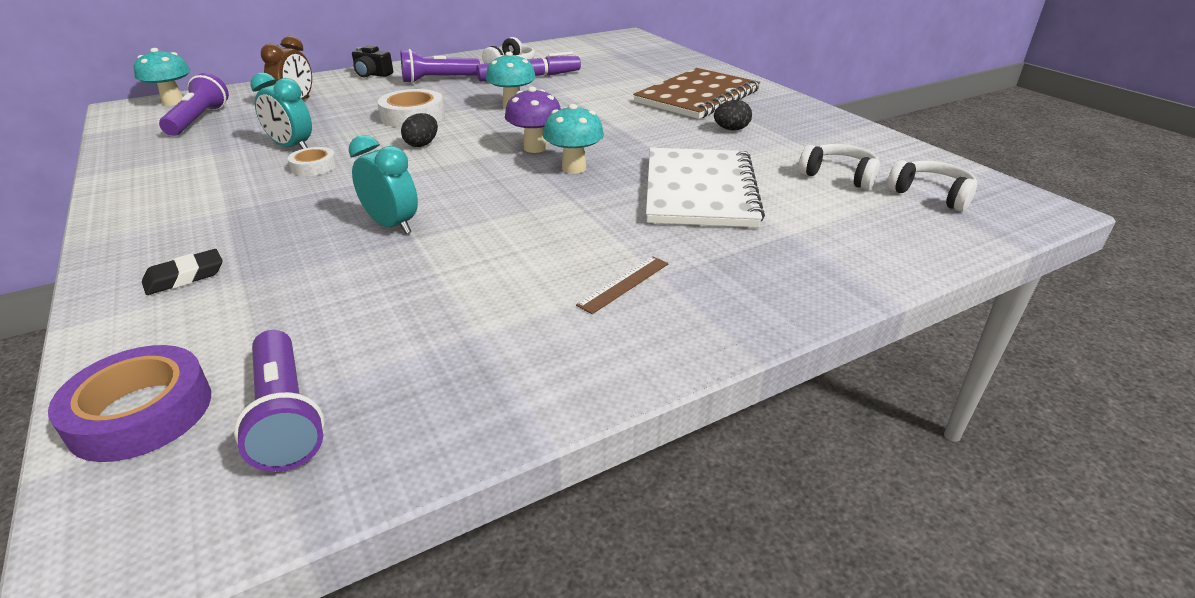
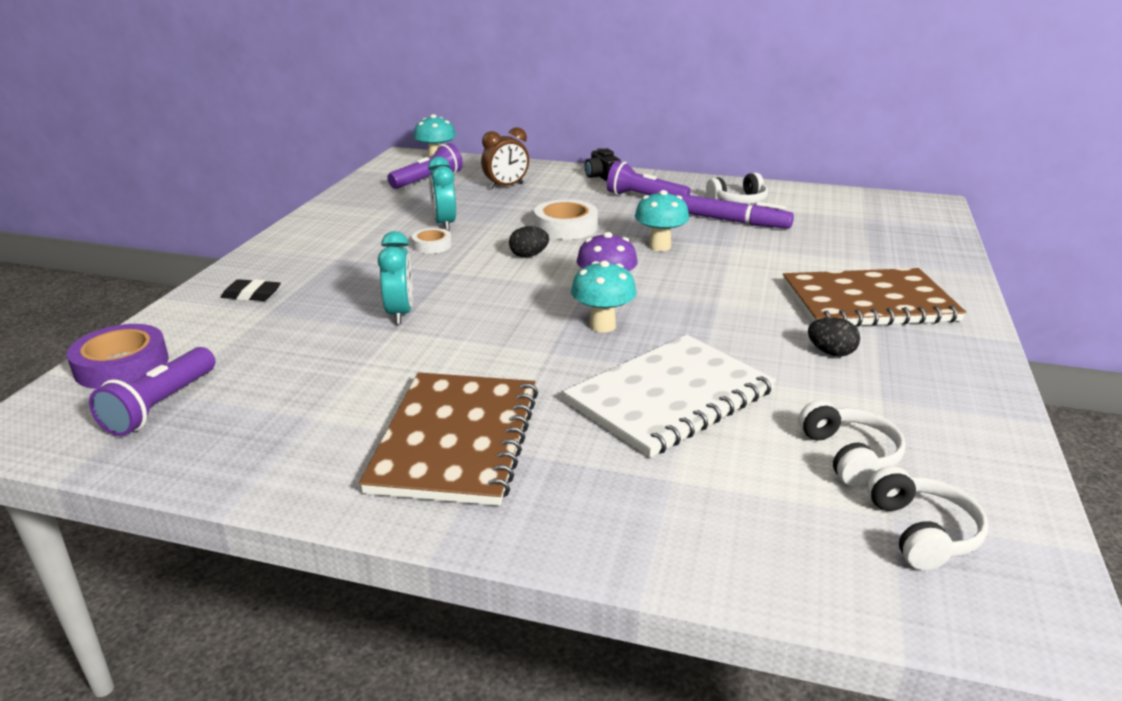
camera: 45 degrees right, 5 degrees down
brown ruler [576,256,669,314] -> brown notebook [359,372,538,506]

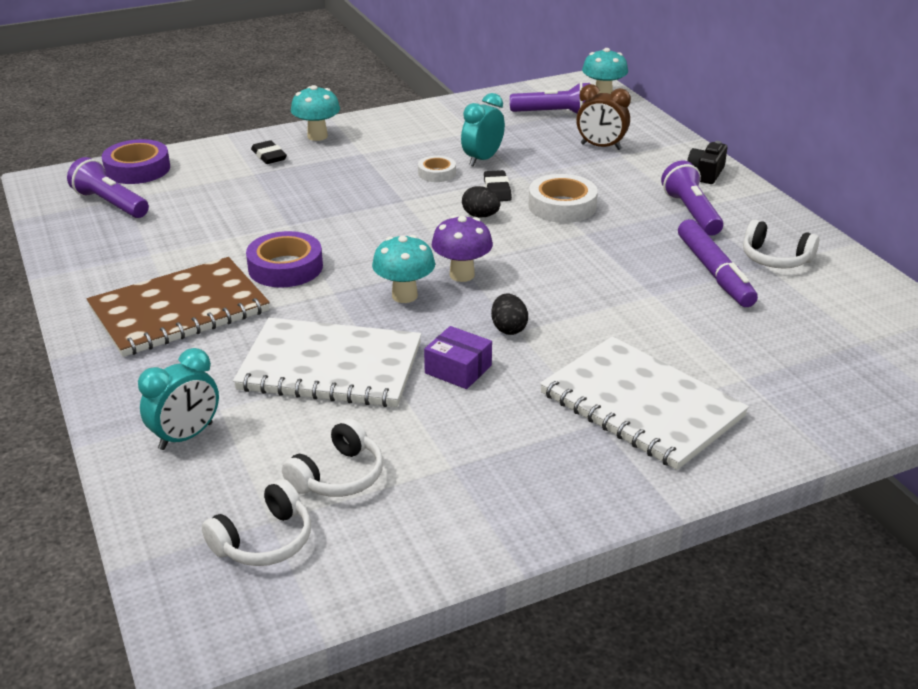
camera: 50 degrees right, 5 degrees up
purple flashlight [89,347,215,436] -> purple flashlight turned 60 degrees clockwise [67,157,149,218]
turquoise clock [378,231,413,324] -> turquoise clock moved to [138,348,219,450]
turquoise mushroom [635,190,689,251] -> turquoise mushroom moved to [291,85,340,141]
brown notebook [783,268,966,327] -> white notebook [540,336,749,470]
black egg [808,317,860,357] -> black egg moved to [491,294,528,335]
none -> purple tape [246,231,323,288]
none -> purple box [424,326,492,389]
none -> black eraser [484,170,512,201]

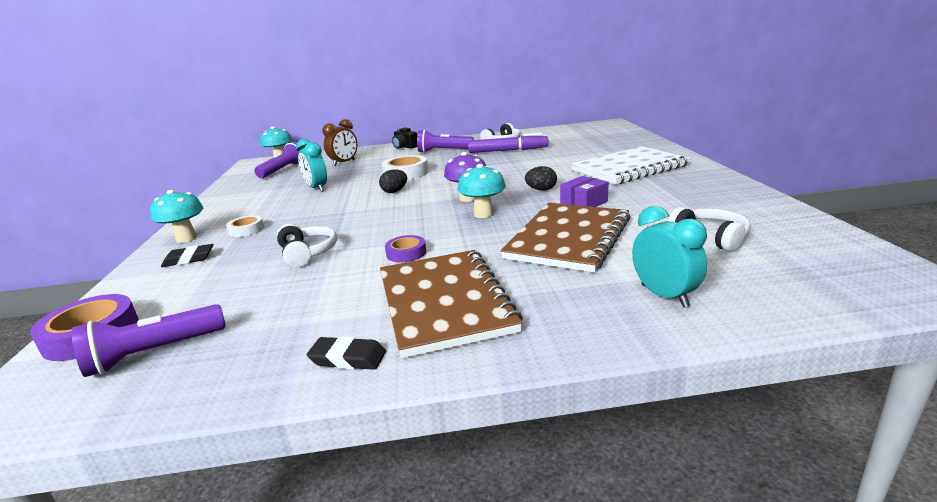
camera: 70 degrees left, 10 degrees down
white headphones [202,479,311,566] -> white headphones moved to [276,224,337,268]
white notebook [233,318,422,407] -> brown notebook [500,203,630,272]
purple tape [246,231,323,288] -> purple tape [385,235,426,263], size x0.59
white tape [418,156,456,182] -> white tape moved to [226,215,264,237]
black eraser [484,170,512,201] -> black eraser moved to [307,336,386,370]

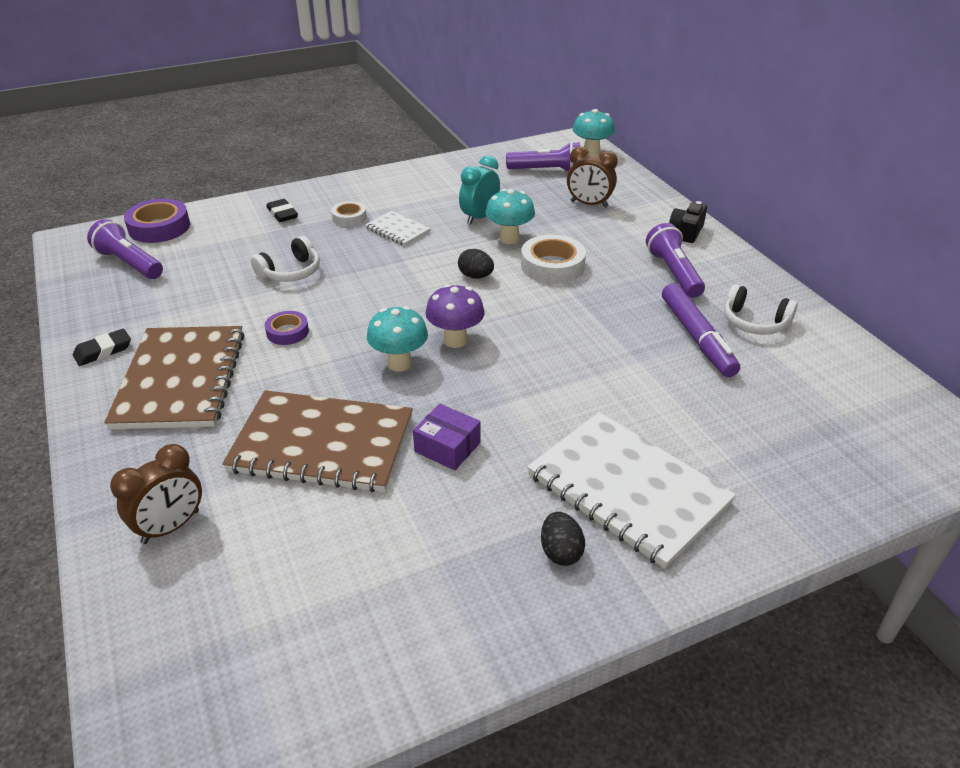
camera: 70 degrees right, 15 degrees up
turquoise mushroom [150,190,204,243] -> turquoise mushroom moved to [485,189,535,244]
black eraser [307,336,386,370] -> black eraser turned 60 degrees clockwise [73,329,131,366]
brown notebook [380,250,523,358] -> brown notebook turned 60 degrees counterclockwise [104,326,245,429]
black egg [525,166,557,191] -> black egg moved to [541,512,585,566]
turquoise clock [632,206,707,308] -> brown clock [110,444,202,544]
white headphones [668,207,750,252] -> none
none -> white notebook [365,211,431,246]

